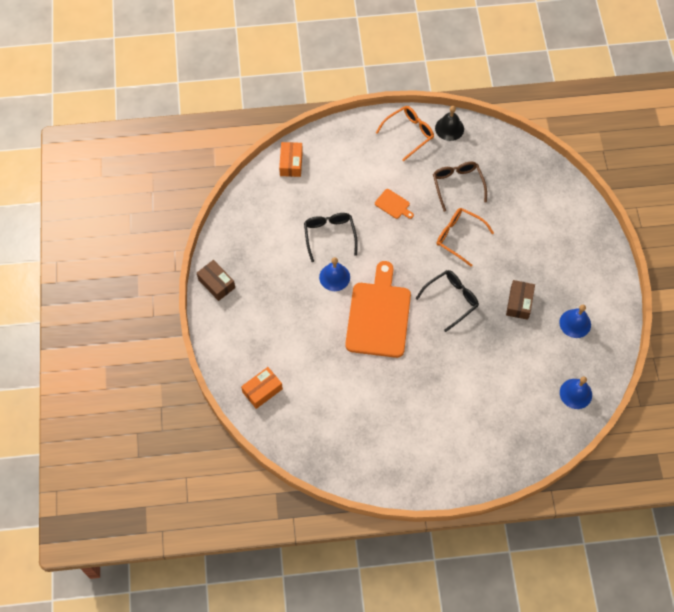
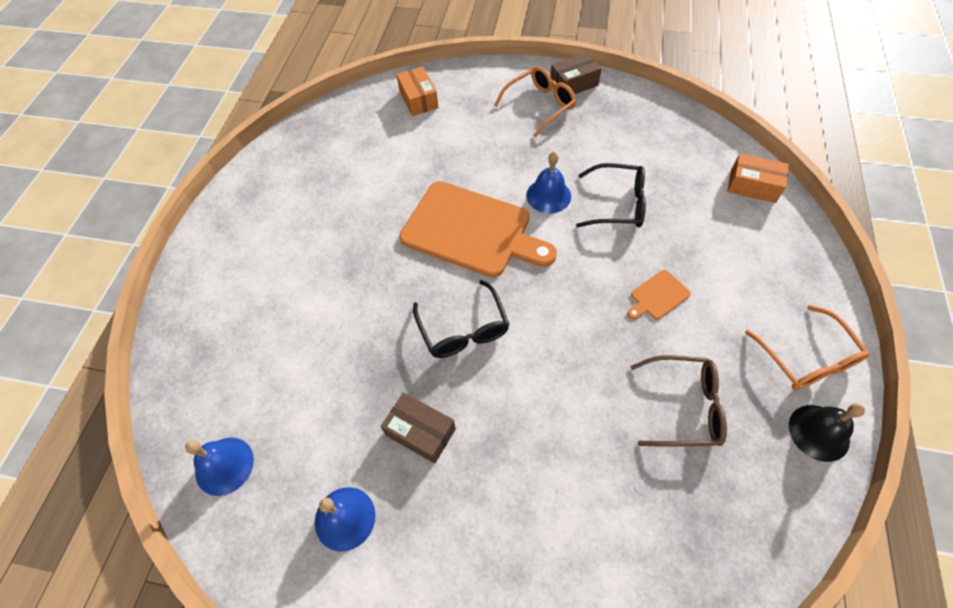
camera: 110 degrees right, 5 degrees down
orange glasses [437,208,494,267] -> orange glasses moved to [494,66,576,137]

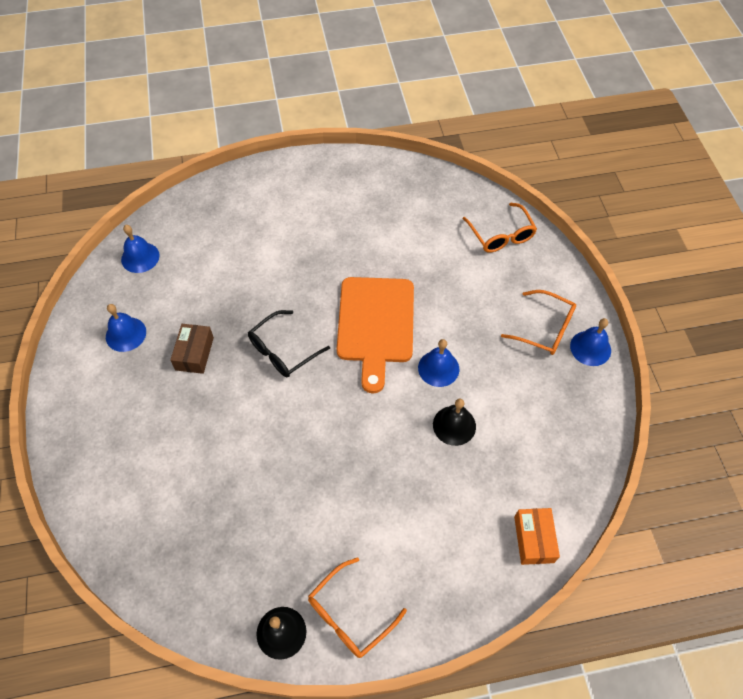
camera: 65 degrees right, 0 degrees up
orange box [396,66,439,116] -> orange glasses [463,203,537,253]
brown box [550,53,602,94] -> blue bell [570,318,611,366]
black glasses [576,163,646,228] -> black bell [433,399,476,446]
orange cutting board [627,270,691,320] -> none
brown glasses [630,355,727,447] -> none

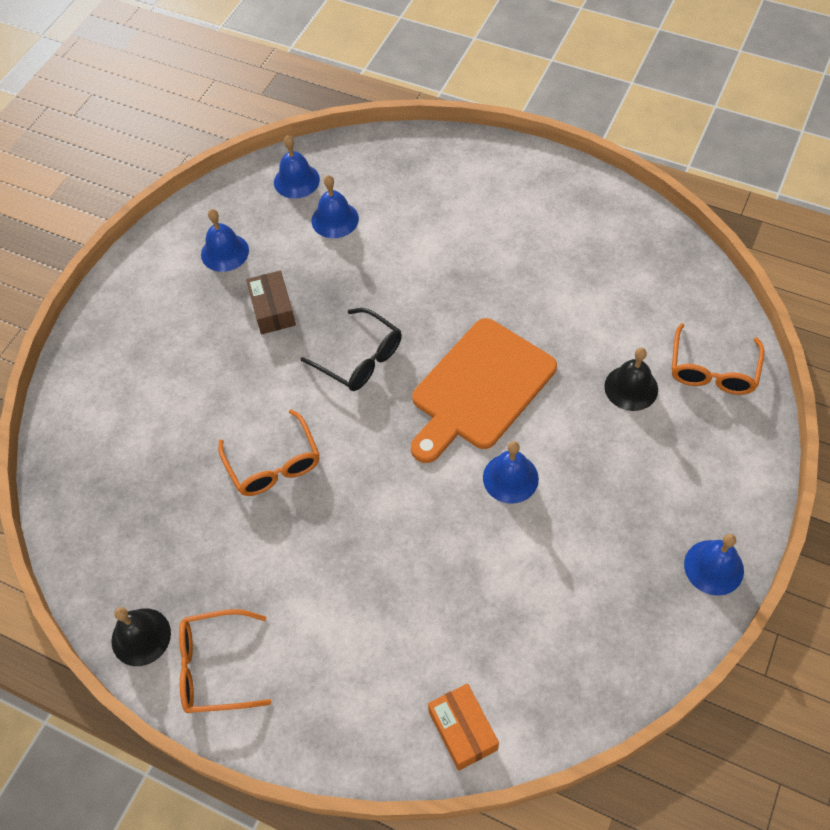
camera: 40 degrees right, 0 degrees up
brown box [170,324,214,374] -> brown box turned 60 degrees counterclockwise [246,271,296,334]
black glasses [248,310,330,377] -> black glasses turned 135 degrees counterclockwise [301,308,402,391]
black bell [433,399,476,446] -> black bell moved to [604,348,658,411]
orange glasses [501,290,576,355] -> orange glasses moved to [218,409,320,496]
orange box [514,508,560,565] -> orange box turned 60 degrees counterclockwise [428,683,499,771]
none -> blue bell [312,175,359,238]

